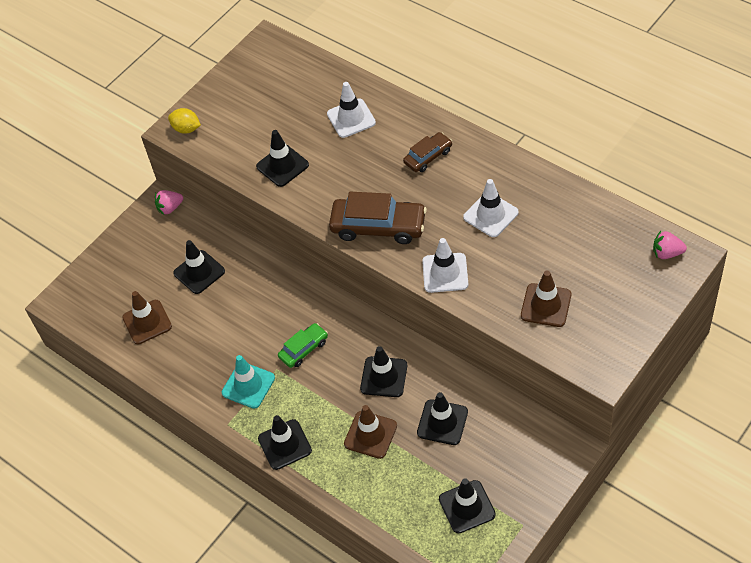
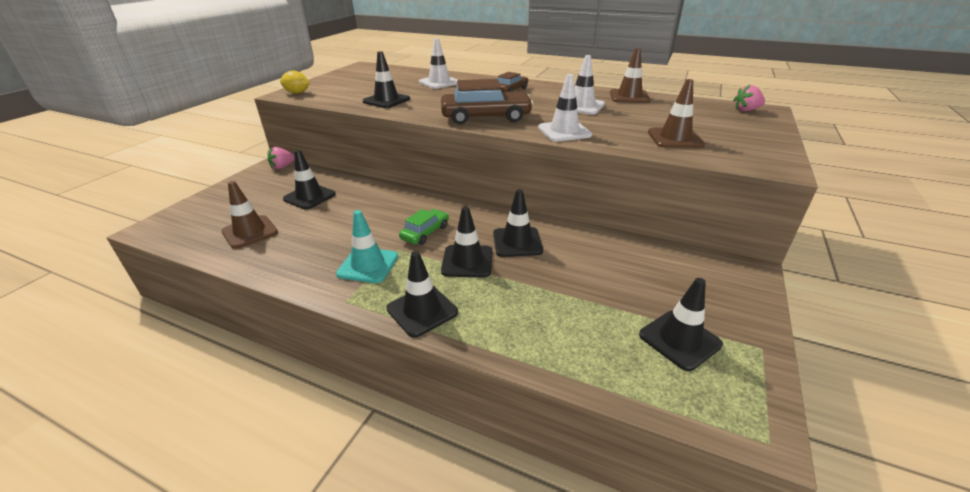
camera: 20 degrees left, 20 degrees down
brown traffic cone [344,405,397,459] -> brown traffic cone moved to [610,48,651,103]
black traffic cone [417,392,468,445] -> black traffic cone moved to [441,207,493,278]

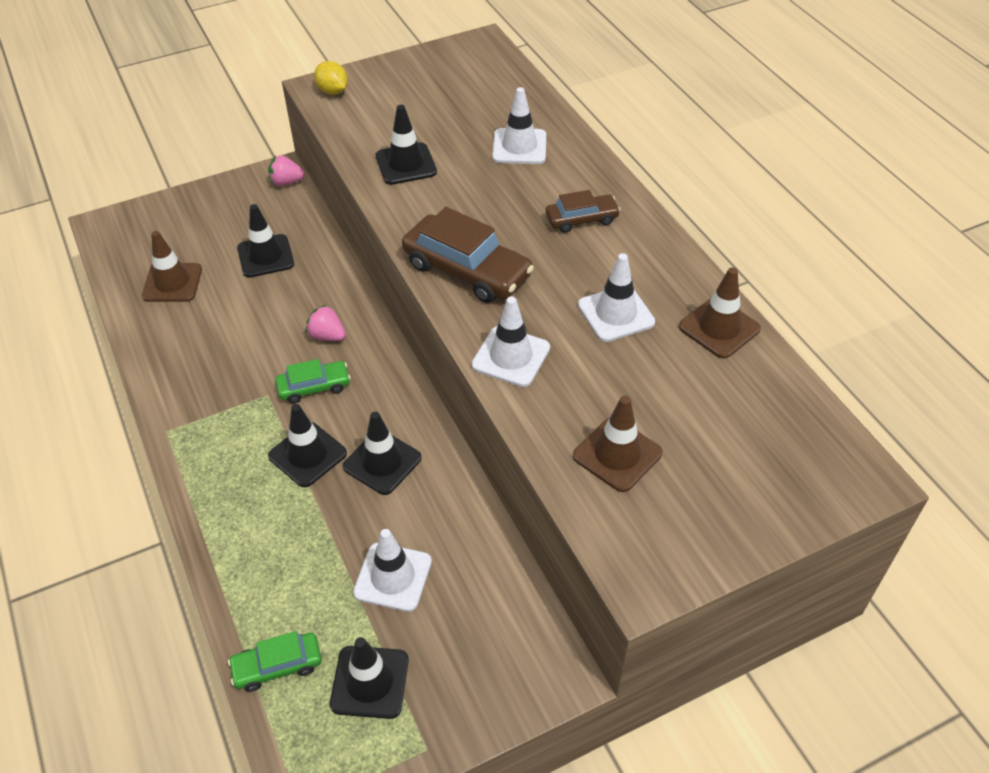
camera: 40 degrees right, 15 degrees up
turquoise traffic cone [336,210,398,283] -> none
black traffic cone [387,251,458,338] -> none
pink strawberry [733,85,765,111] -> pink strawberry moved to [306,304,346,341]
none -> green car [228,631,322,692]
none -> white traffic cone [353,529,432,612]

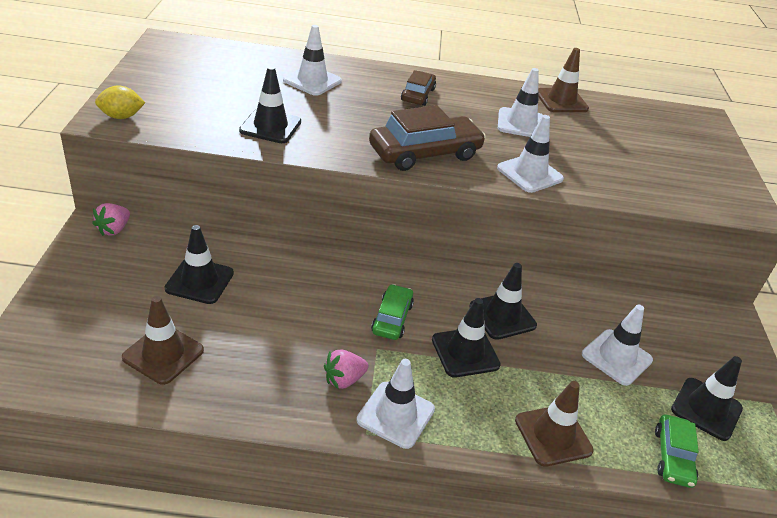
camera: 65 degrees left, 10 degrees down
pink strawberry [306,304,346,341] -> pink strawberry moved to [324,350,369,390]
brown traffic cone [573,396,663,492] -> brown traffic cone moved to [515,381,594,467]
none -> white traffic cone [357,359,435,449]

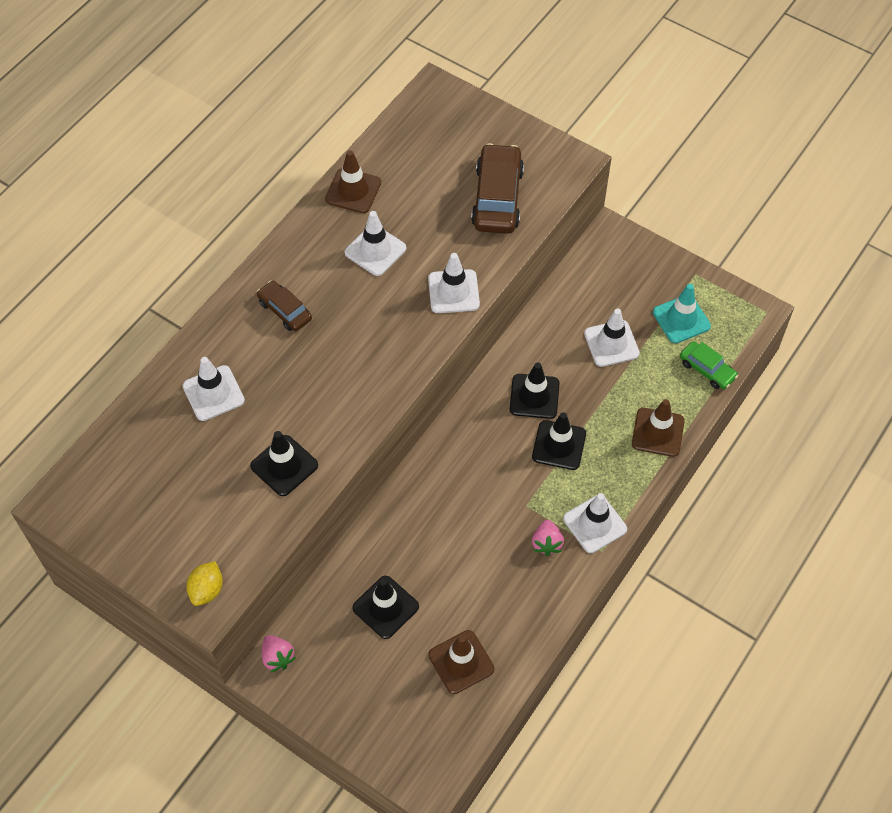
camera: 55 degrees left, 20 degrees up
brown car [369,105,486,171] -> brown car moved to [471,143,524,234]
green car [371,284,414,340] -> none
black traffic cone [671,356,743,441] -> turquoise traffic cone [653,284,711,343]

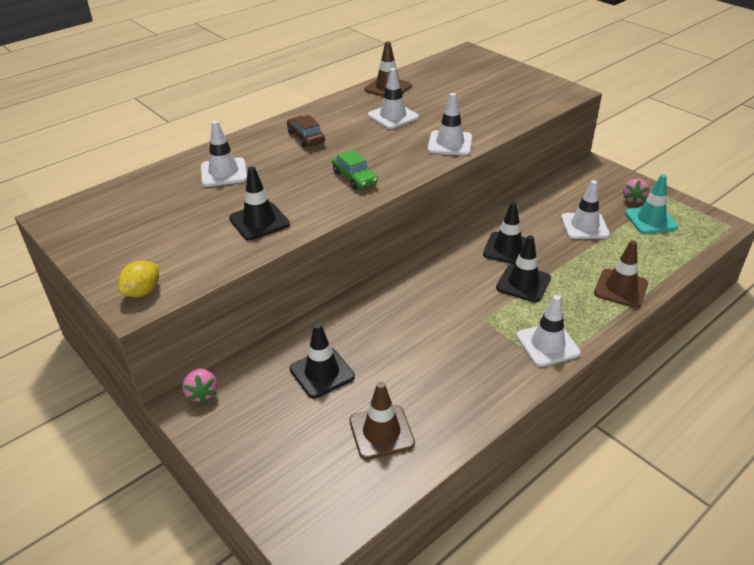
camera: 15 degrees right, 20 degrees down
brown car [471,143,524,234] -> none
pink strawberry [532,520,564,556] -> pink strawberry moved to [623,178,649,205]
green car [680,341,738,389] -> green car moved to [332,150,378,189]

